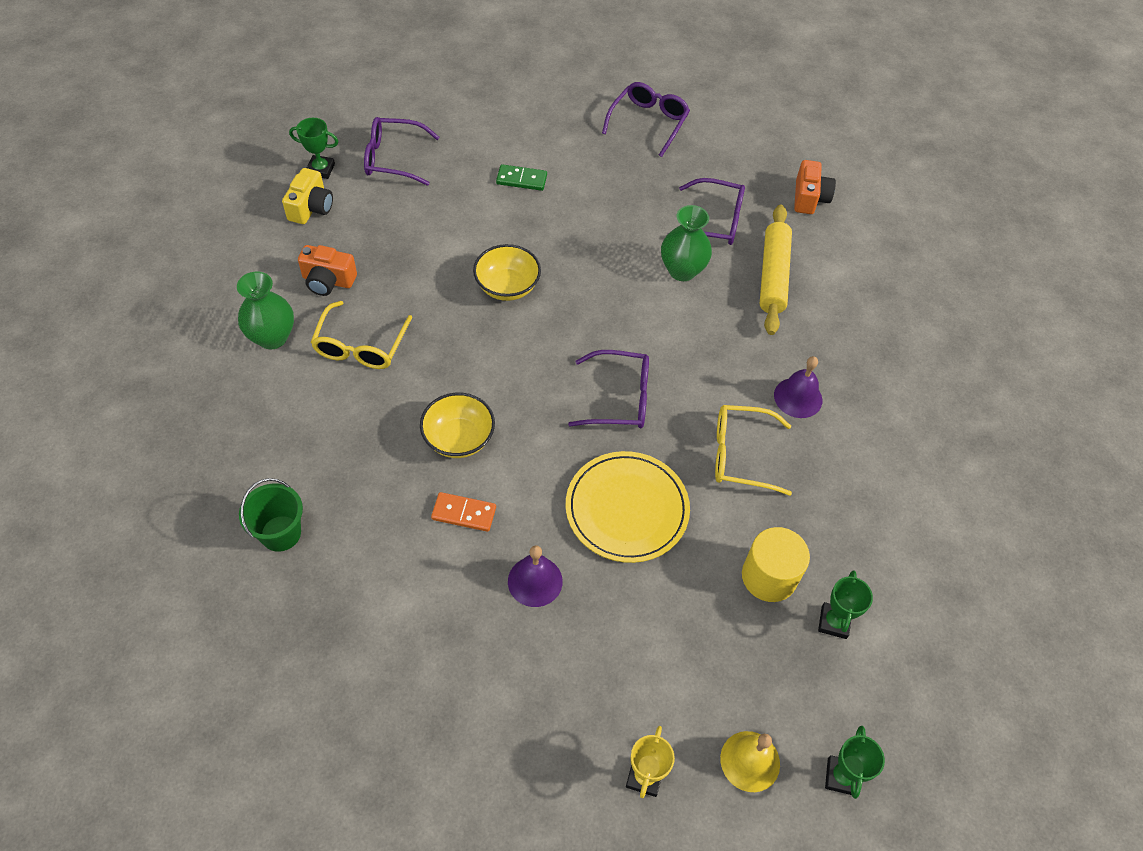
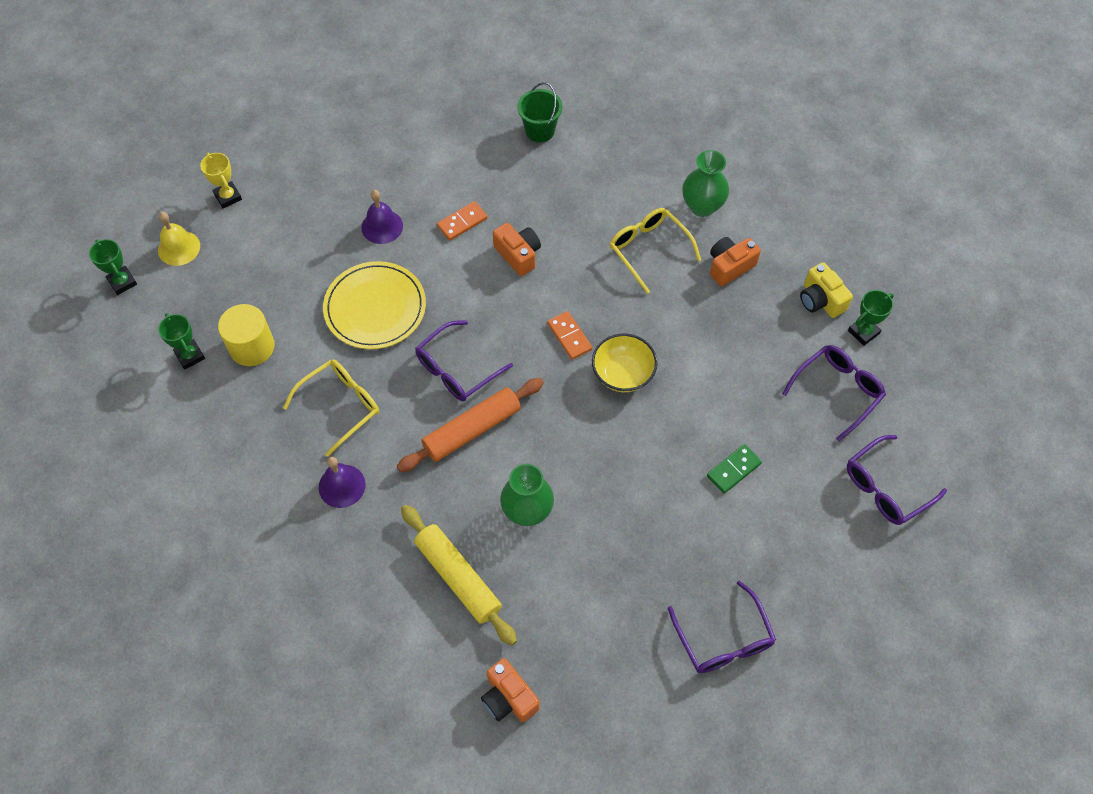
camera: 135 degrees right, 5 degrees up
yellow bowl [420,393,495,458] -> orange camera [493,223,541,276]
purple glasses [668,178,745,245] -> purple glasses moved to [847,435,947,525]
none -> orange rolling pin [397,378,544,472]
none -> orange domino [547,311,592,360]

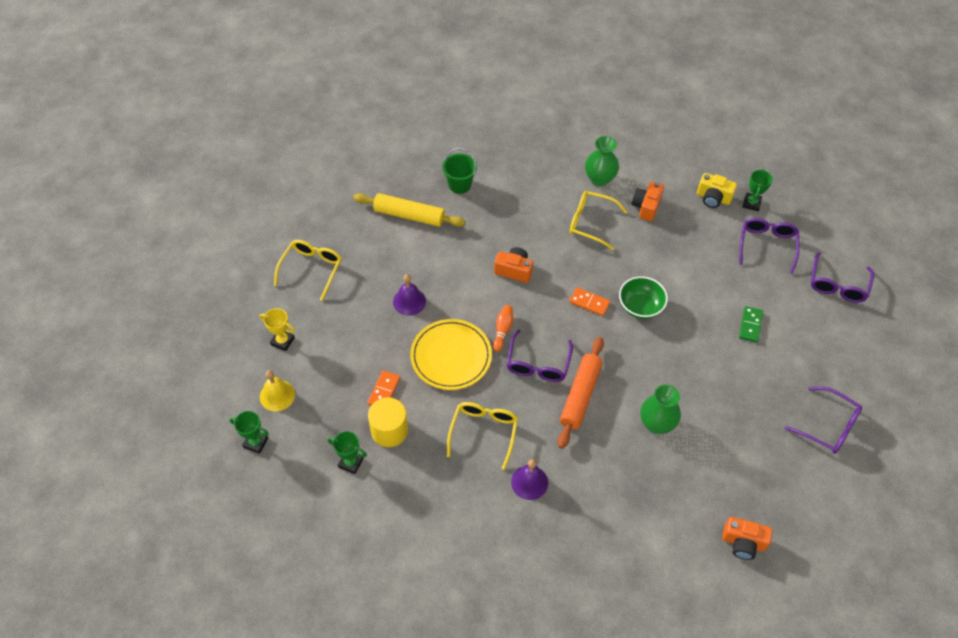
camera: 35 degrees left, 5 degrees down
yellow rolling pin [401,505,517,646] -> yellow rolling pin moved to [353,193,466,227]
orange domino [437,201,488,241] -> orange domino moved to [367,370,400,405]
yellow bowl [592,334,657,392] -> green bowl [619,276,668,319]
none -> yellow glasses [274,240,342,301]
none -> orange bowling pin [493,305,513,351]

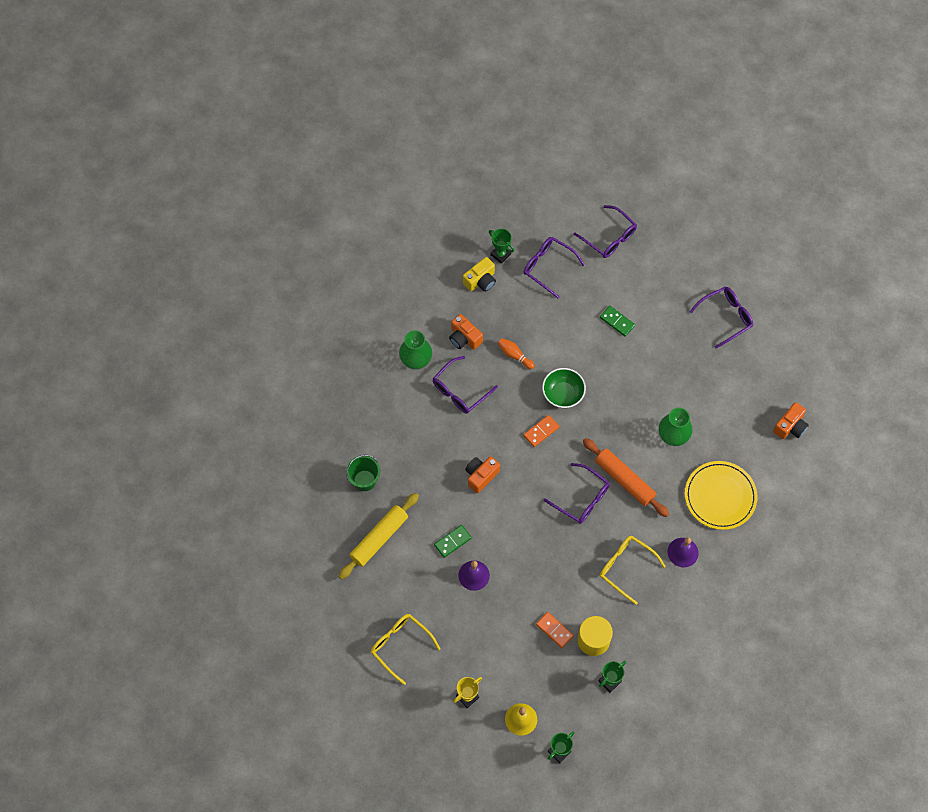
camera: 65 degrees left, 10 degrees up
yellow plate [410,319,492,390] -> yellow plate moved to [685,461,758,530]
orange bowling pin [493,305,513,351] -> orange bowling pin moved to [498,338,535,369]
yellow glasses [569,191,628,250] -> purple glasses [433,356,498,413]
none -> green domino [434,525,472,558]

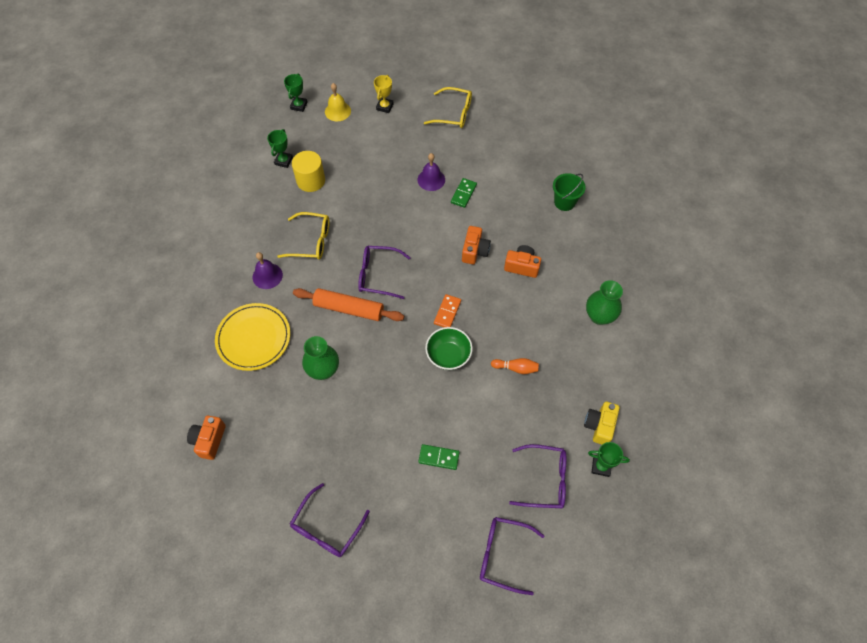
camera: 150 degrees right, 5 degrees down
yellow rolling pin [338,493,419,580] -> none
purple glasses [433,356,498,413] -> none
orange camera [449,314,483,350] -> orange camera moved to [504,245,541,278]
orange domino [536,612,574,648] -> none

